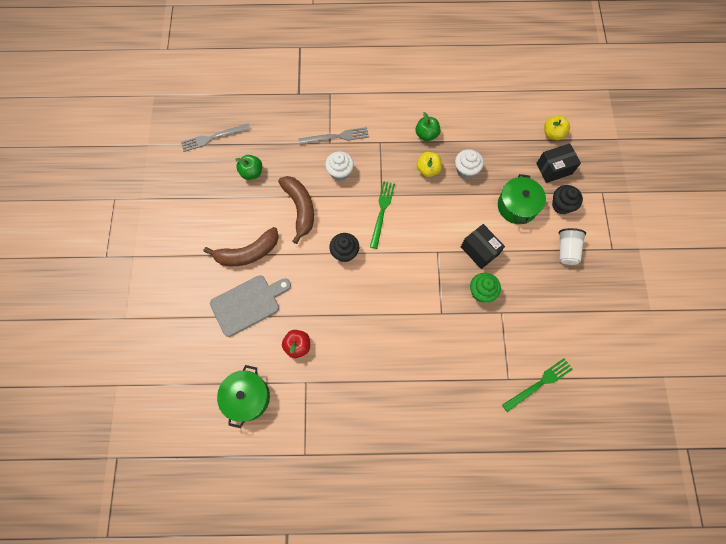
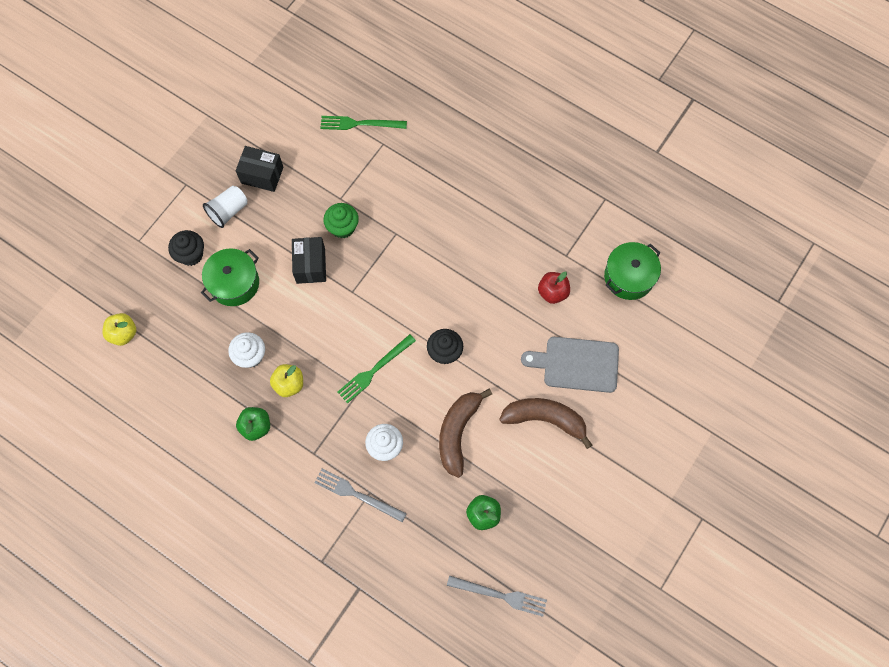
camera: 145 degrees left, 0 degrees up
black box [536,143,581,183] -> black box moved to [236,146,283,192]

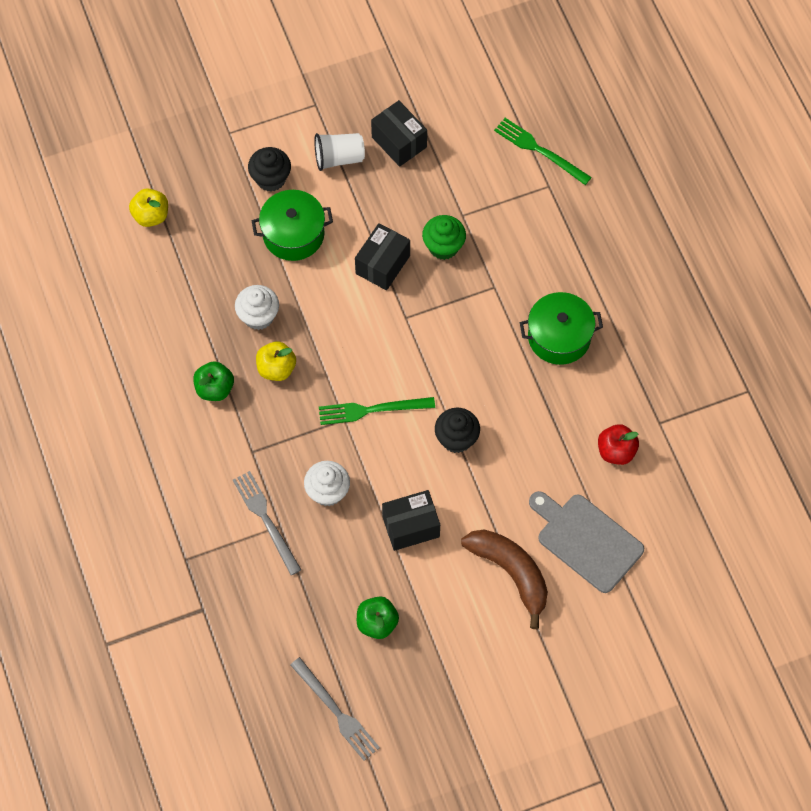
camera: 35 degrees right, 5 degrees down
brown banana [439,389,492,478] -> black box [382,490,440,551]
green pot [604,242,661,300] -> green pot moved to [520,292,603,365]

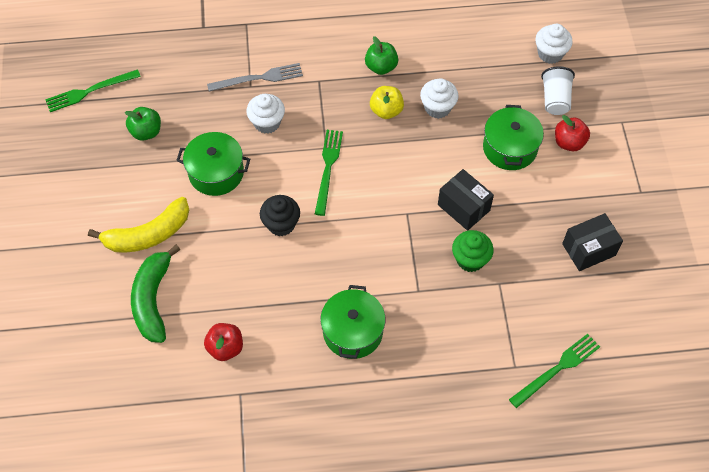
camera: 105 degrees right, 5 degrees down
yellow apple [129,188,168,227] -> white cupcake [535,24,573,64]
black cupcake [248,147,291,192] -> red apple [555,115,590,151]
grey fork [290,657,380,761] -> green fork [45,69,141,112]
white cup [314,133,365,171] -> white cup moved to [541,66,575,115]
black box [382,490,440,551] -> green pot [176,132,250,196]
brown banana [461,530,548,629] -> yellow banana [88,197,189,253]
grey cutting board [529,491,644,593] -> green banana [131,244,181,343]

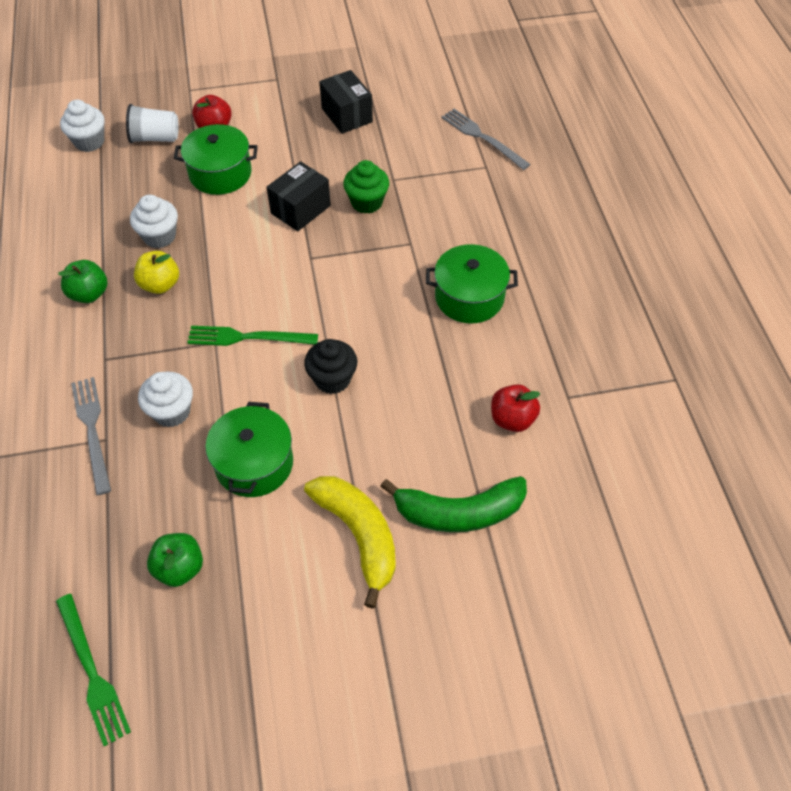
camera: 95 degrees left, 5 degrees down
green fork [509,334,600,408] -> grey fork [441,109,531,170]

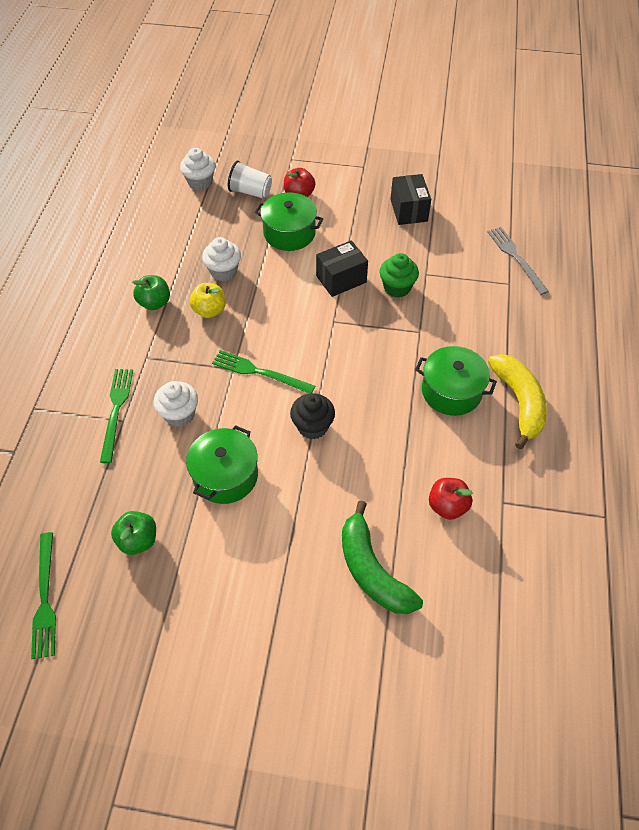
camera: 20 degrees right, 0 degrees up
grey fork [71,377,111,495] -> green fork [100,369,133,463]
yellow banana [304,476,396,609] -> yellow banana moved to [488,354,547,449]
green banana [380,476,527,532] -> green banana turned 45 degrees clockwise [342,500,423,614]

